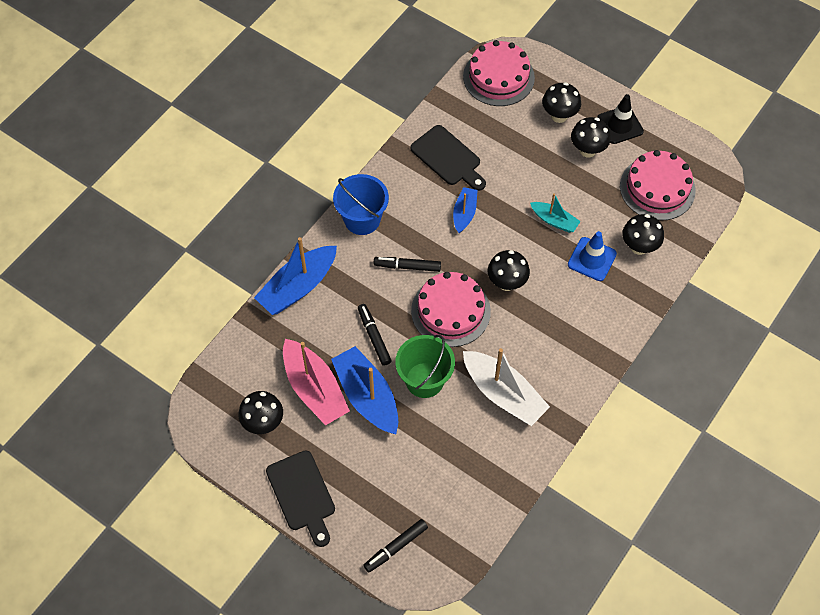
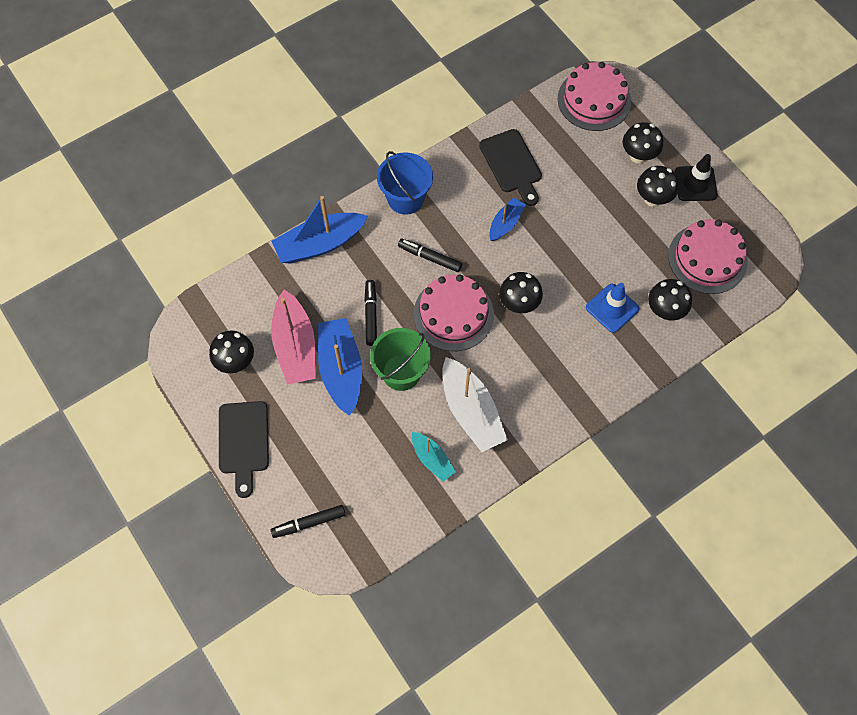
camera: 20 degrees right, 5 degrees up
turquoise boat [530,193,581,233] -> turquoise boat moved to [412,432,456,482]

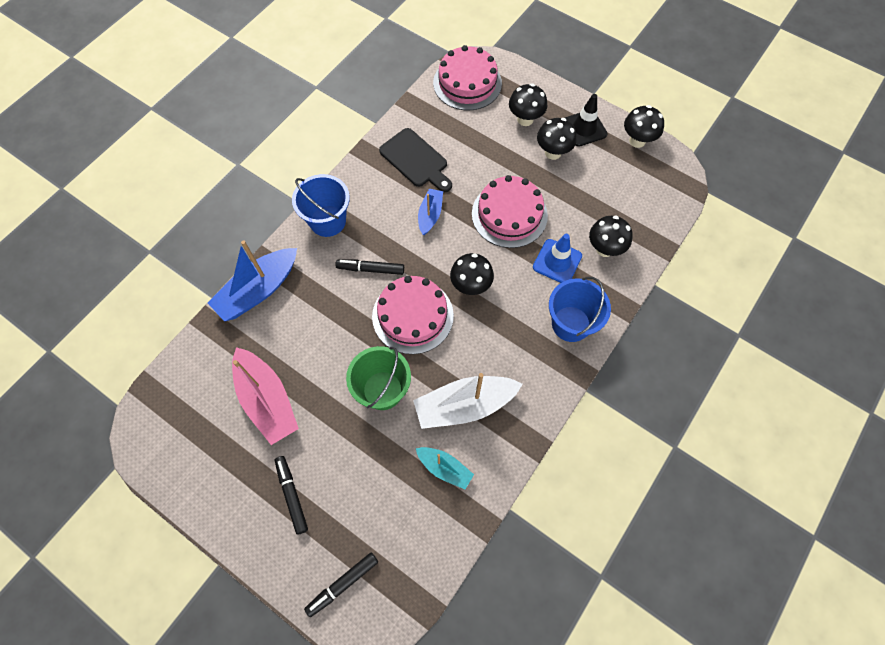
camera: 20 degrees left, 0 degrees up
black mushroom [209,331,254,373] -> black mushroom moved to [624,105,664,148]
black cutting board [219,401,269,498] -> none
blue boat [318,318,362,416] -> none
black marker [364,280,377,346] -> black marker moved to [275,456,308,535]
white boat [442,357,508,452] -> white boat turned 120 degrees clockwise [413,373,523,429]
pink cake [668,219,748,294] -> pink cake moved to [472,175,548,248]
none -> blue bucket [549,277,611,342]

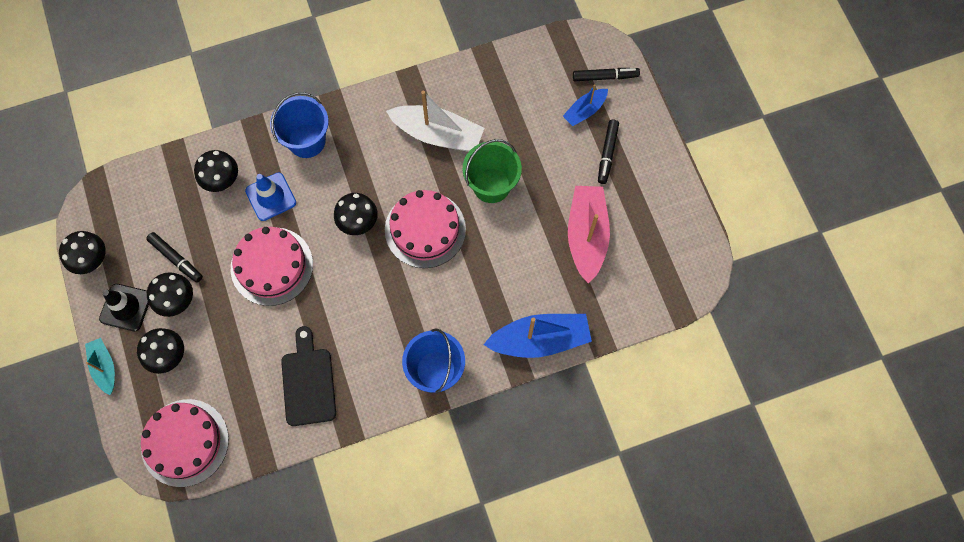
camera: 145 degrees left, 5 degrees up
black marker [335,259,404,275] -> black marker moved to [146,232,203,283]
turquoise boat [415,447,474,489] -> turquoise boat moved to [85,338,115,395]
blue boat [418,189,443,235] -> blue boat moved to [563,85,608,126]

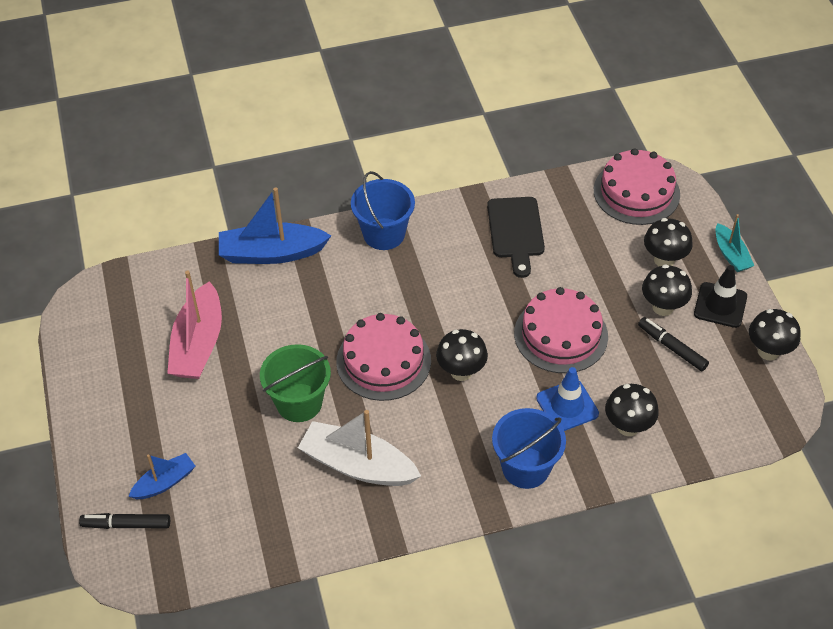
camera: 175 degrees left, 20 degrees down
black marker [598,120,619,184] -> none

